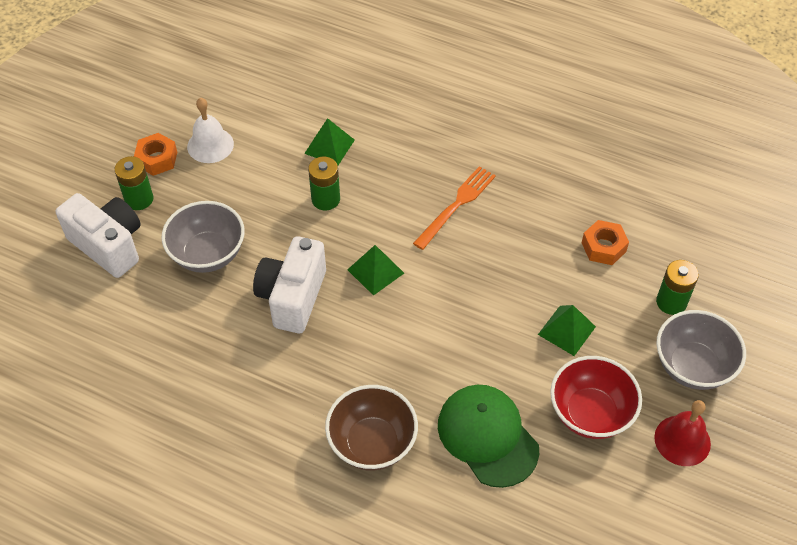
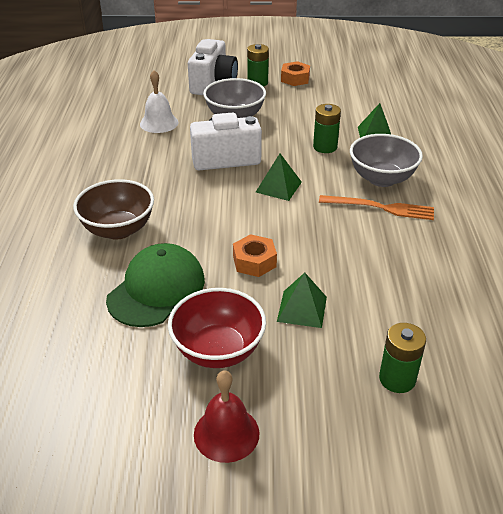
camera: 65 degrees right, 15 degrees down
white bell [187,98,234,163] -> white bell moved to [140,70,178,133]
orange nut [582,220,629,265] -> orange nut moved to [233,234,277,277]
grey bowl [656,310,746,390] -> grey bowl moved to [350,134,423,187]

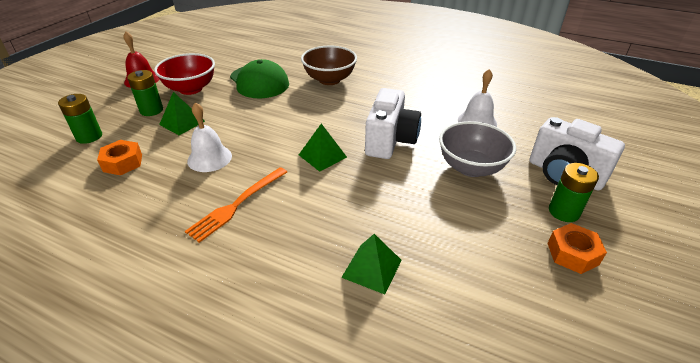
camera: 115 degrees right, 0 degrees up
orange nut [233,234,277,277] -> orange nut moved to [97,140,142,175]
green battery [313,104,341,153] -> green battery moved to [127,70,163,116]
grey bowl [350,134,423,187] -> none
none -> white bell [187,102,232,172]

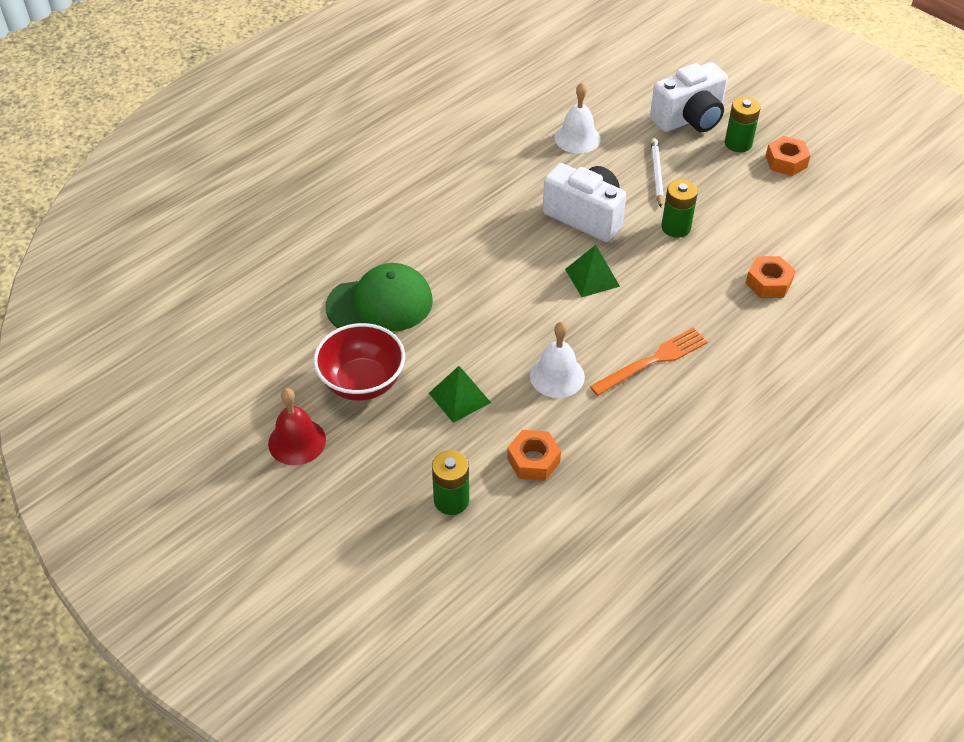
camera: 70 degrees left, 10 degrees up
green battery [127,70,163,116] -> green battery moved to [661,180,698,238]
orange fork [185,167,287,243] -> orange fork turned 90 degrees counterclockwise [590,328,708,396]
brown bowl [301,46,357,85] -> none
green pyramid [341,234,402,294] -> orange nut [745,256,796,298]
grey bowl [439,121,516,177] -> white pencil [651,138,664,207]

